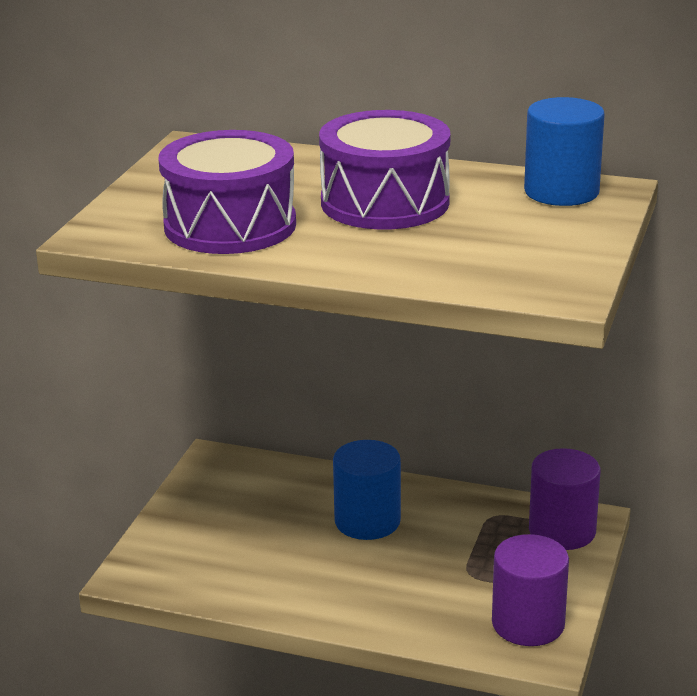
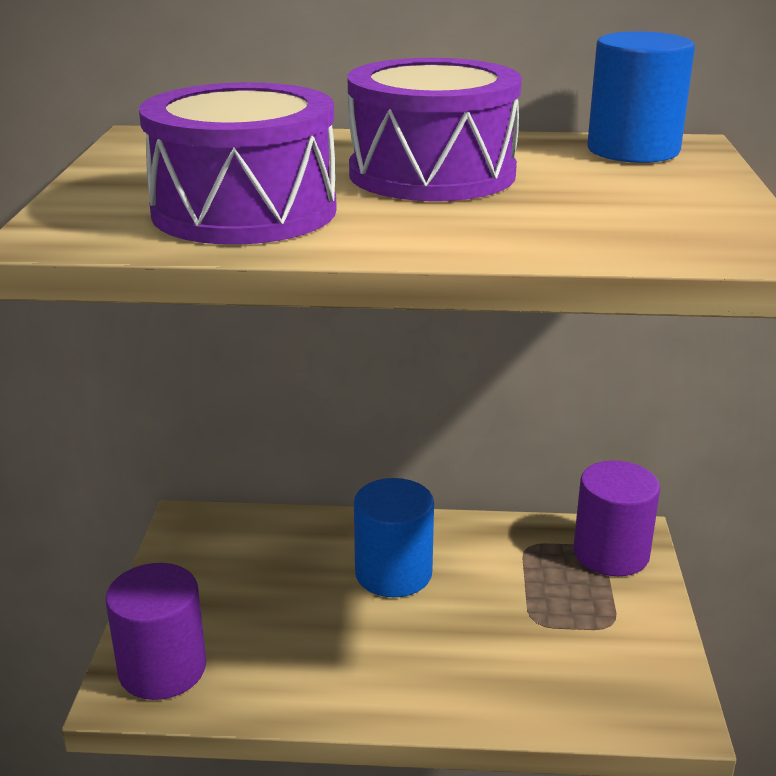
camera: 15 degrees left, 0 degrees up
purple cylinder [492,534,569,646] -> purple cylinder moved to [105,563,206,700]

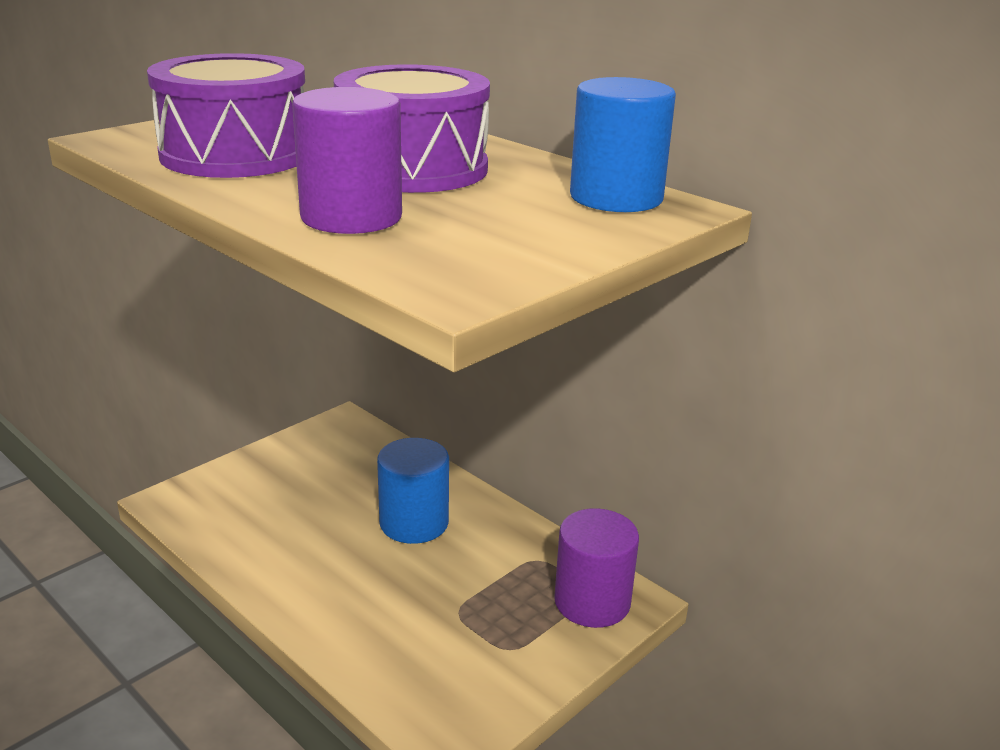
camera: 40 degrees right, 0 degrees up
purple cylinder [105,563,206,700] -> purple cylinder moved to [292,87,402,234]

